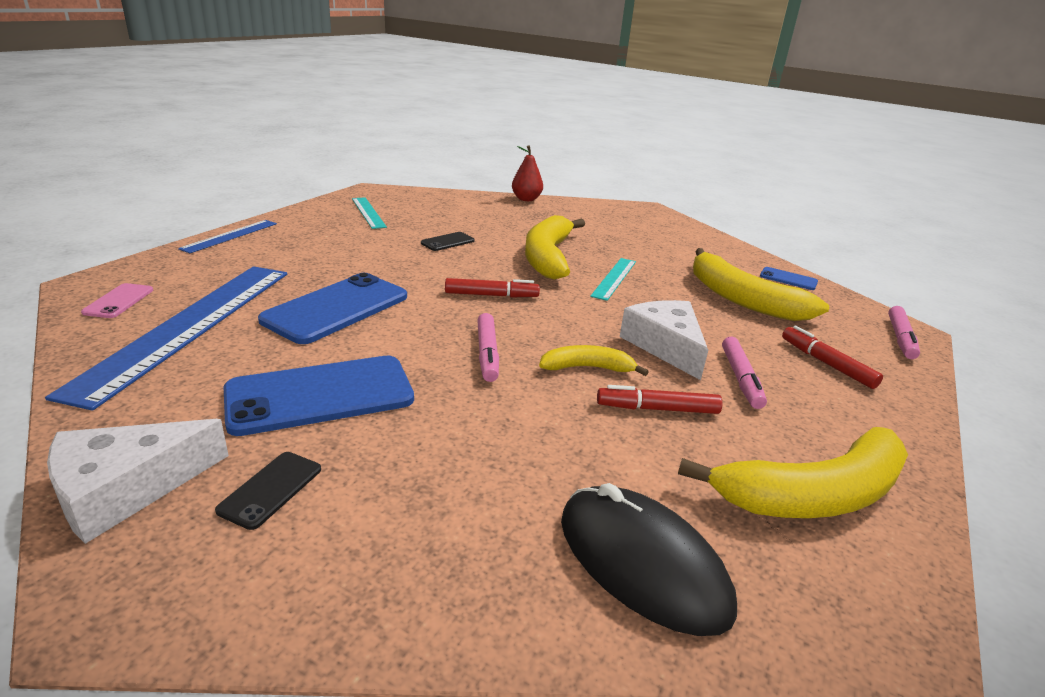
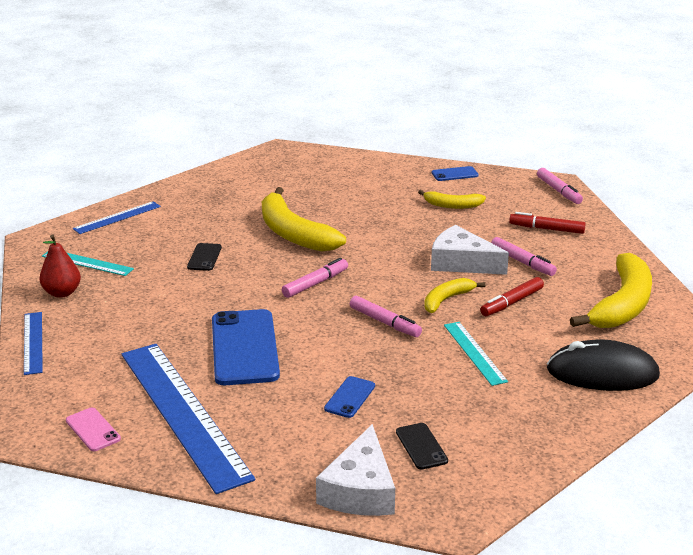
camera: 40 degrees left, 0 degrees up
blue phone [224,356,414,436] -> blue phone [324,376,375,418], size x0.47
red marker [445,278,540,298] -> pink marker [282,258,348,298]
red pear [512,145,543,201] -> red pear moved to [40,234,81,298]
turquoise ruler [590,258,636,301] -> turquoise ruler moved to [444,322,508,386]
yellow banana [693,248,829,321] -> yellow banana [418,190,486,209], size x0.53
none -> blue ruler [73,201,161,234]

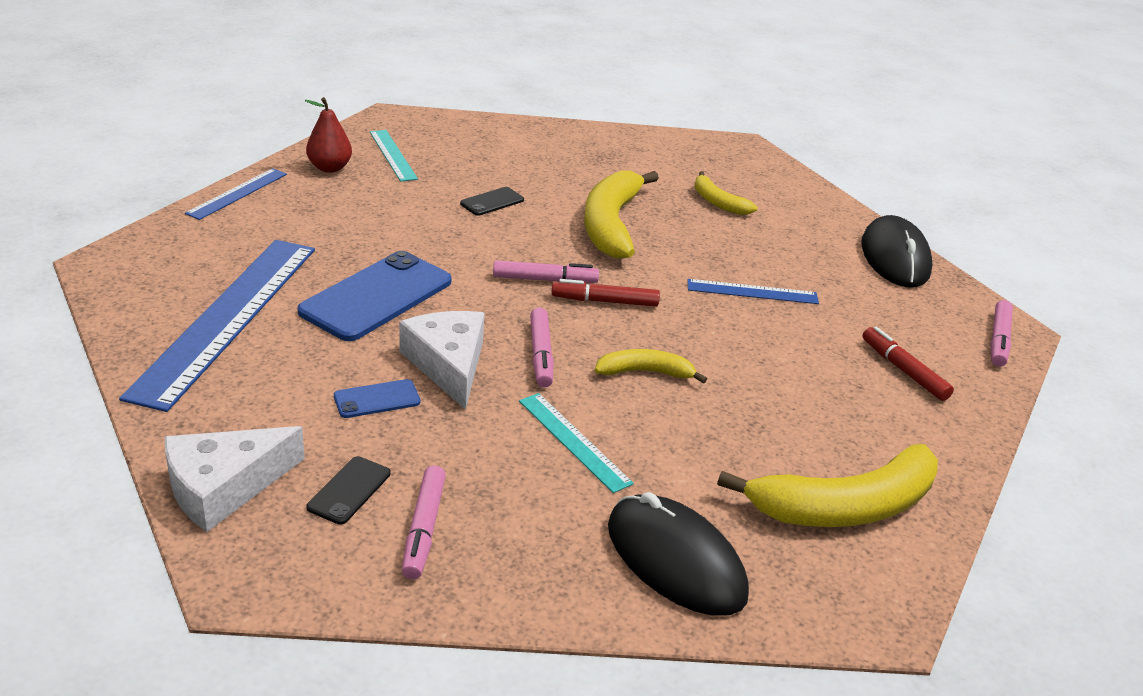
camera: 40 degrees right, 5 degrees up
pink phone [66,407,121,451] -> none
blue ruler [73,201,161,234] -> blue ruler moved to [687,279,819,304]
yellow banana [418,190,486,209] -> yellow banana moved to [695,171,757,215]
white cheese [431,225,509,275] -> white cheese moved to [399,311,484,410]
blue phone [432,166,479,181] -> black mouse [862,215,932,288]
turquoise ruler [444,322,508,386] -> turquoise ruler turned 60 degrees counterclockwise [519,393,634,493]
red marker [480,277,544,316] -> red marker moved to [551,279,660,307]
pink marker [491,237,557,276] -> pink marker moved to [402,465,446,580]

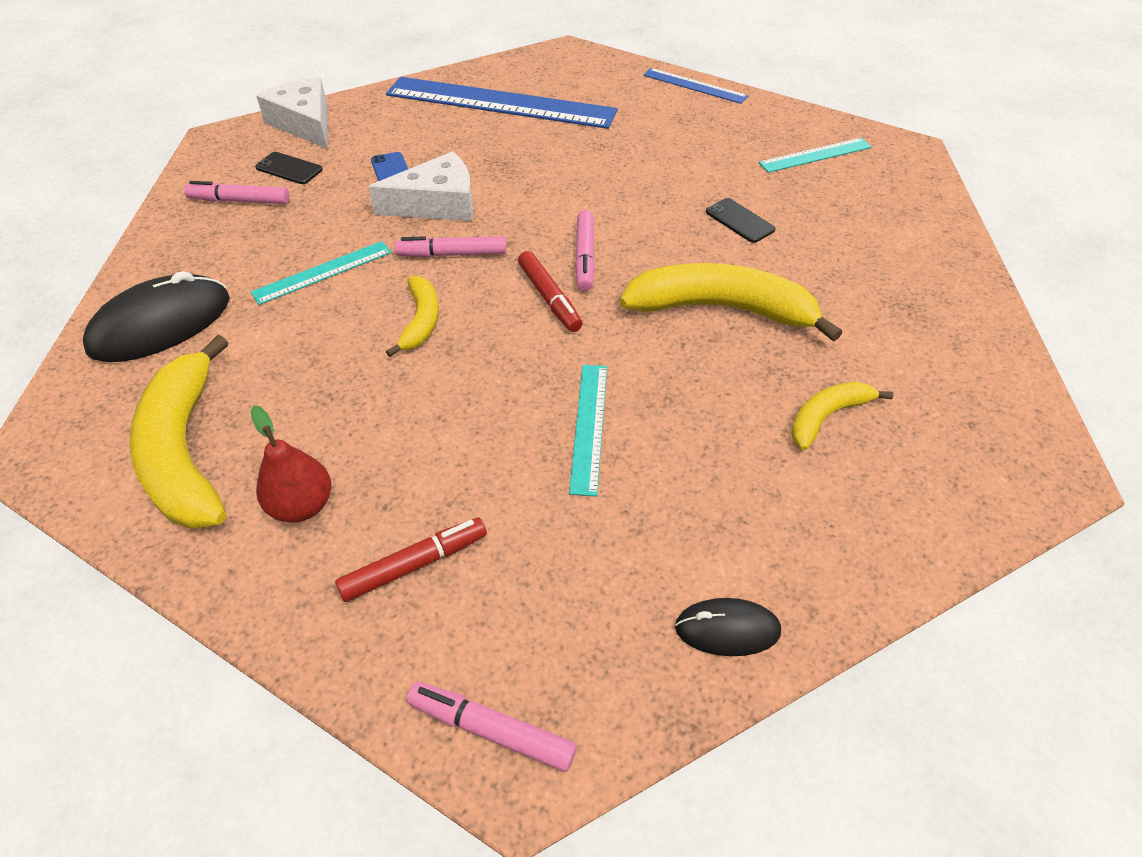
camera: 95 degrees right, 15 degrees up
blue phone [297,251,451,341] -> none
red pear [305,97,352,173] -> red pear moved to [251,405,331,523]
red marker [551,279,660,307] -> red marker turned 150 degrees clockwise [518,251,583,332]
blue ruler [687,279,819,304] -> turquoise ruler [569,365,607,497]
black mouse [862,215,932,288] -> black mouse [675,598,781,656], size x0.54

